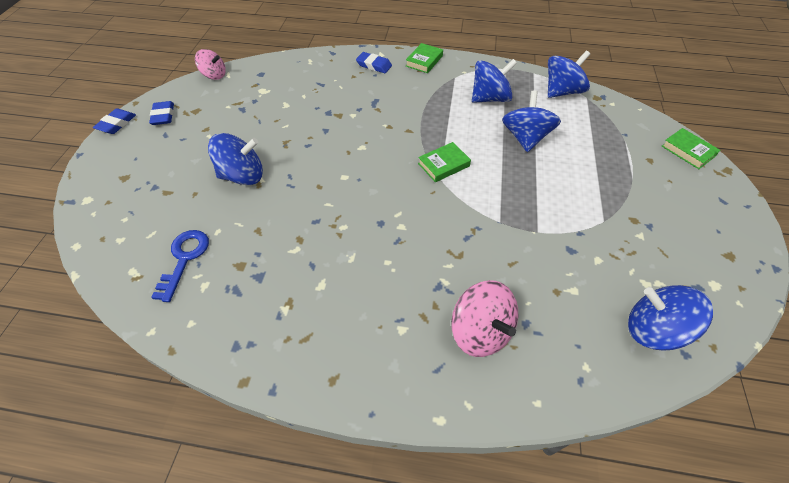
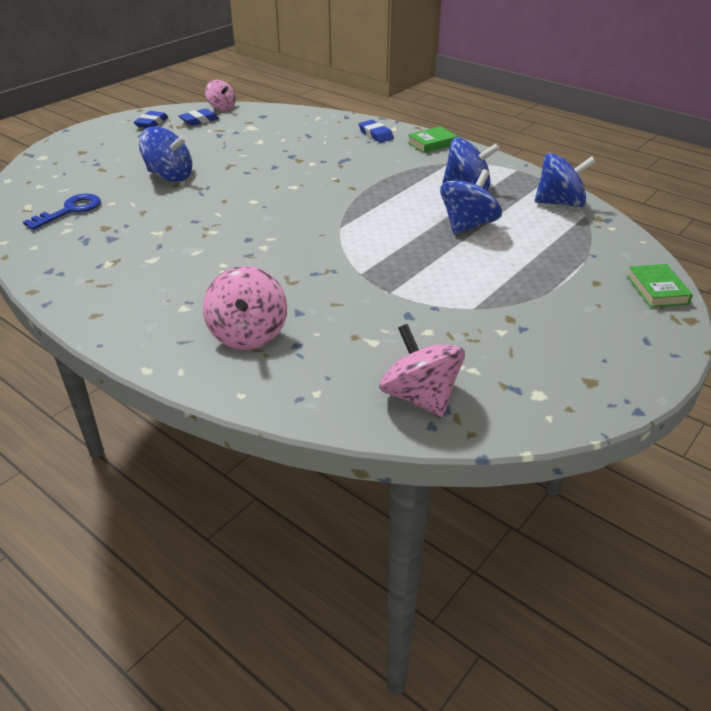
camera: 30 degrees right, 15 degrees down
blue eraser [93,108,136,134] -> blue eraser moved to [178,108,219,126]
green book [418,142,471,182] -> none
blue spinning top [628,285,713,351] -> pink spinning top [379,324,465,417]

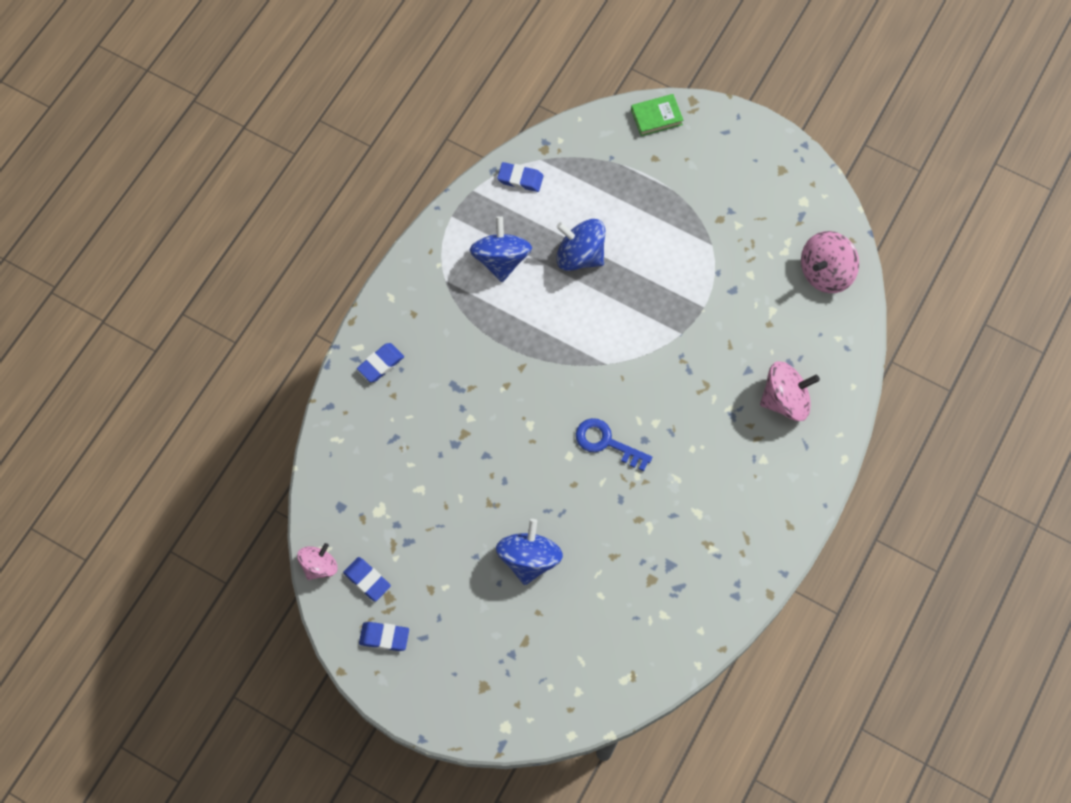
camera: 100 degrees left, 30 degrees up
blue key [23,194,101,230] -> blue key moved to [576,418,652,471]
green book [407,126,458,153] -> none
blue spinning top [535,153,596,207] -> blue eraser [497,162,544,192]

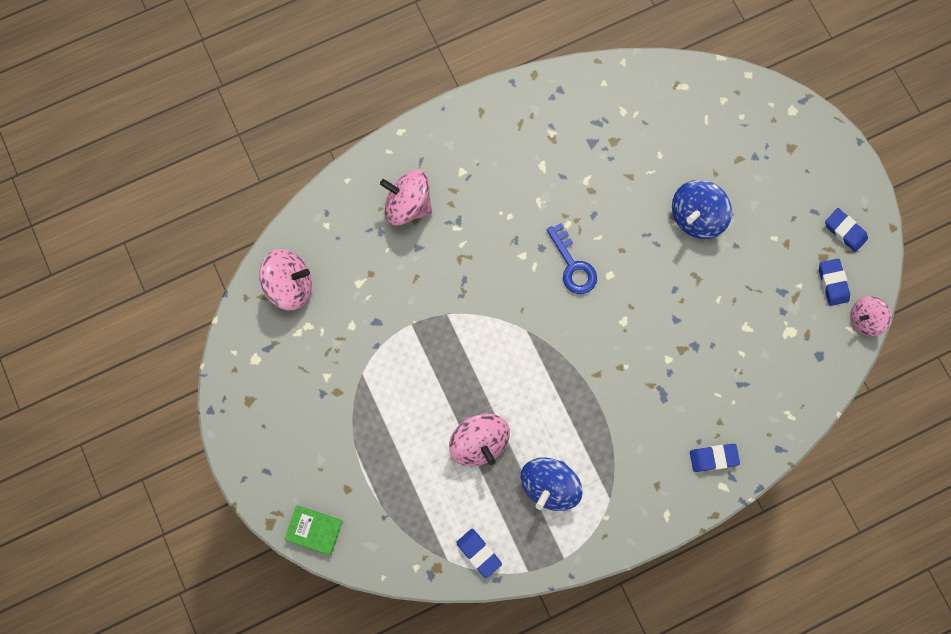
camera: 145 degrees left, 10 degrees up
blue spinning top [556,219,605,271] -> pink spinning top [449,413,510,466]

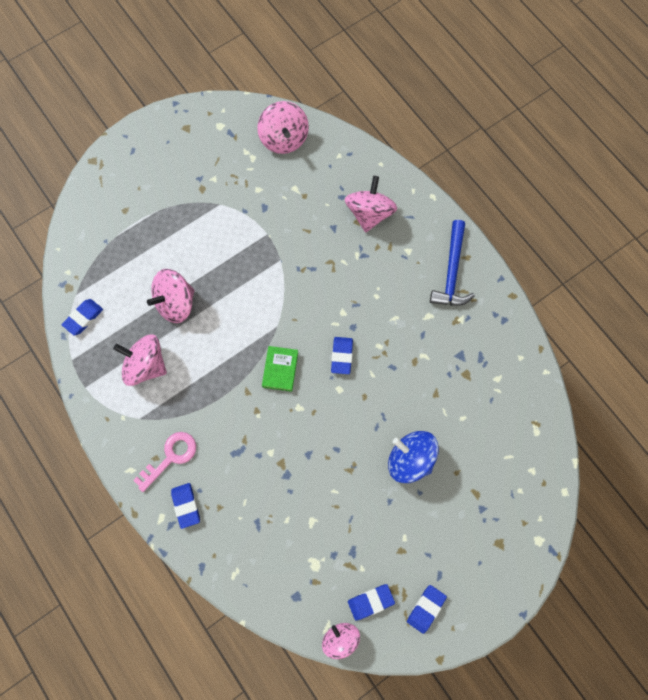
camera: 80 degrees right, 5 degrees down
green book [284,506,343,555] -> green book moved to [262,346,298,392]
blue spinning top [520,457,582,511] -> pink spinning top [113,334,167,386]
blue key [547,223,597,294] -> blue eraser [331,337,353,374]
none -> pink key [133,432,196,492]
none -> blue hammer [430,220,475,306]

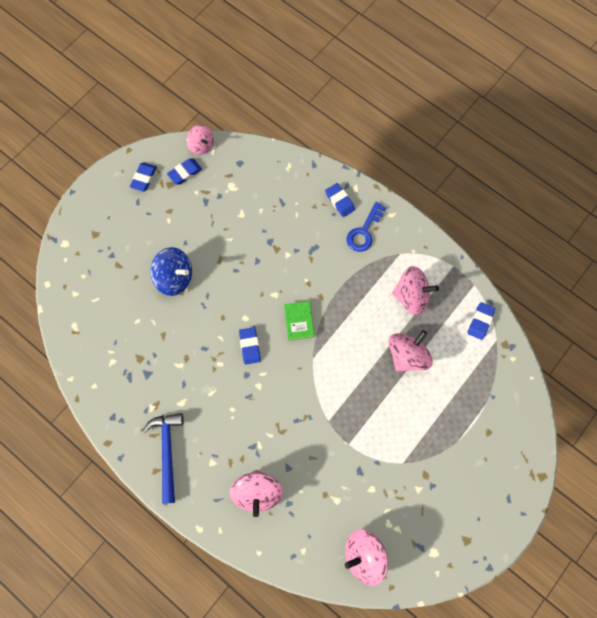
camera: 165 degrees right, 0 degrees up
pink key [133,432,196,492] -> blue key [346,202,386,252]
pink spinning top [257,101,309,154] -> pink spinning top turned 75 degrees counterclockwise [345,529,388,586]

